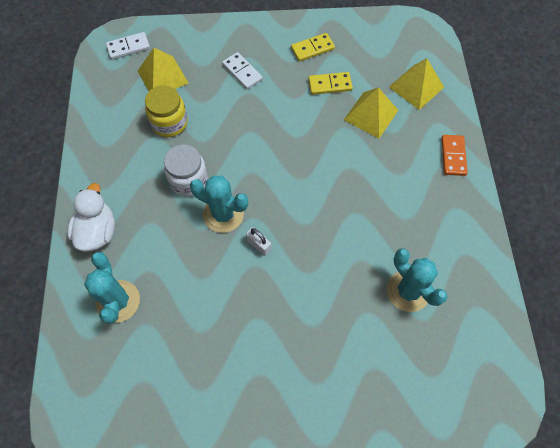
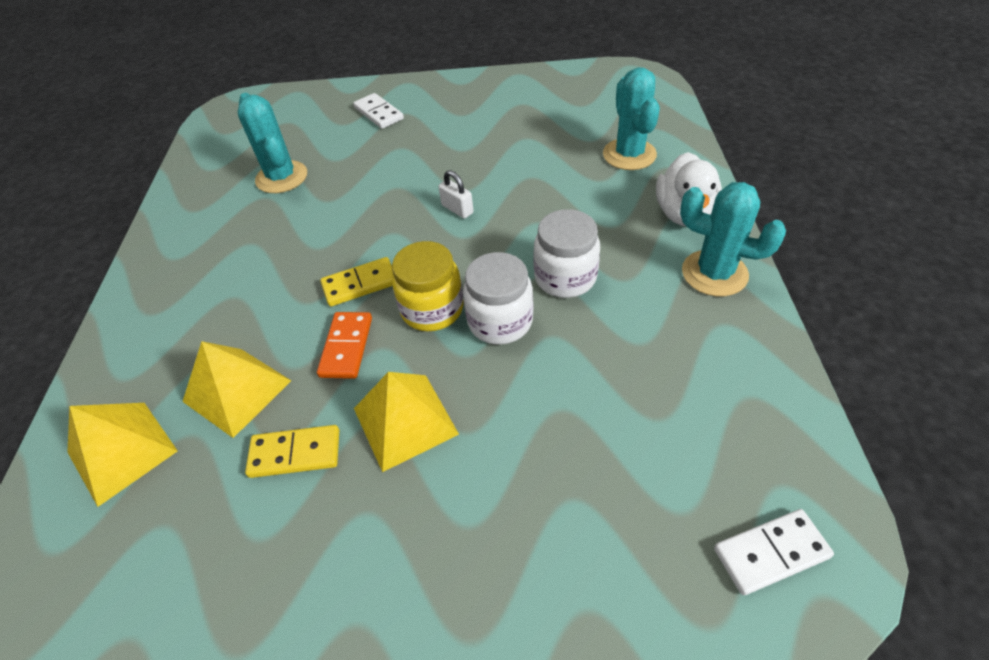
camera: 175 degrees left, 15 degrees down
yellow pyramid [138,48,188,91] -> yellow pyramid moved to [354,372,459,472]
yellow jar [145,85,188,137] -> yellow jar moved to [392,241,464,331]
turquoise cactus [190,176,248,233] -> turquoise cactus moved to [680,182,786,296]
white domino [222,52,263,89] -> white domino moved to [353,93,404,129]
yellow domino [291,33,335,62] -> yellow domino moved to [320,257,393,306]
orange domino [441,135,468,176] -> orange domino moved to [317,312,372,379]
none -> white jar [463,252,533,345]

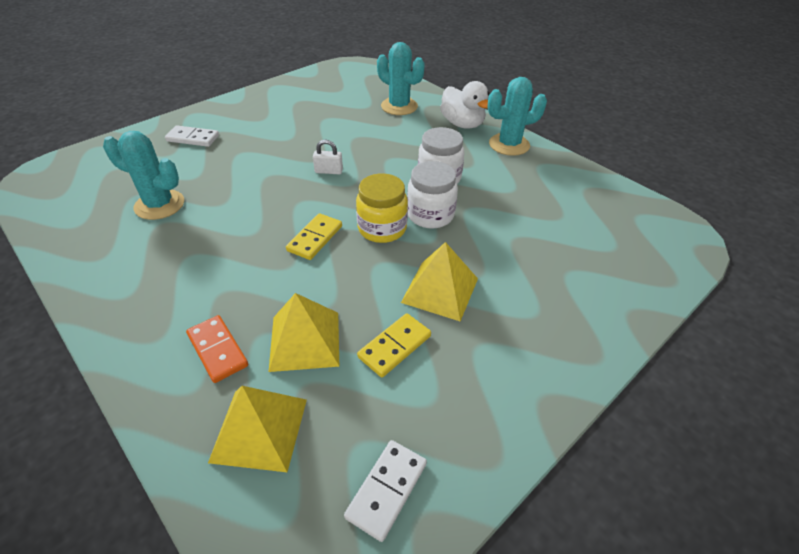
camera: 45 degrees left, 5 degrees down
orange domino [317,312,372,379] -> orange domino moved to [186,315,248,383]
white domino [714,509,834,595] -> white domino moved to [344,440,427,542]

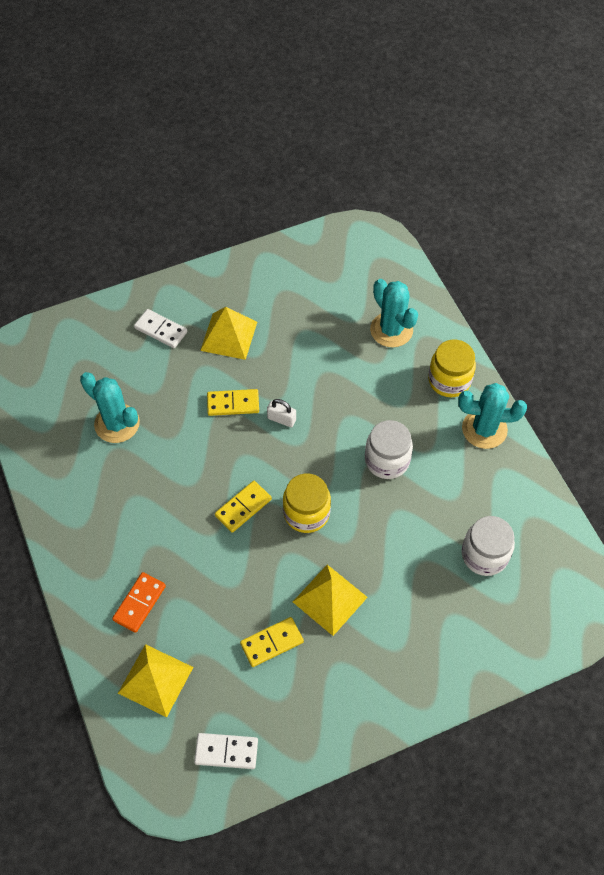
camera: 20 degrees right, 15 degrees up
orange domino [186,315,248,383] -> orange domino turned 45 degrees clockwise [112,572,166,633]
yellow pyramid [269,293,339,372] -> yellow pyramid moved to [200,307,257,360]
white domino [344,440,427,542] -> white domino turned 45 degrees clockwise [194,733,258,769]
white jar [407,161,458,229] -> white jar moved to [462,516,515,576]
white duck [440,81,490,129] -> yellow jar [428,340,476,397]
none -> yellow domino [207,389,259,416]

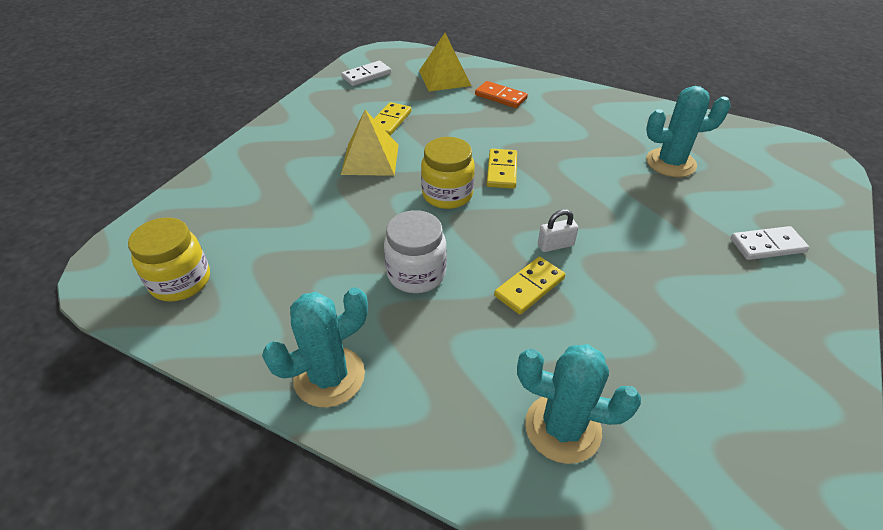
camera: 140 degrees right, 15 degrees down
orange domino [112,572,166,633] -> orange domino turned 45 degrees counterclockwise [475,81,528,108]
yellow pyramid [200,307,257,360] -> none
yellow domino [207,389,259,416] -> yellow domino moved to [494,257,565,314]
yellow jar [428,340,476,397] -> yellow jar moved to [128,217,210,302]
white jar [462,516,515,576] -> none

